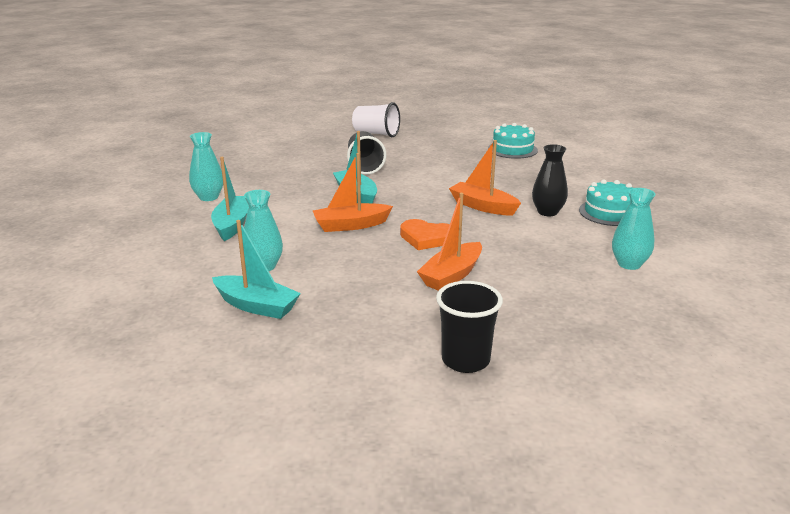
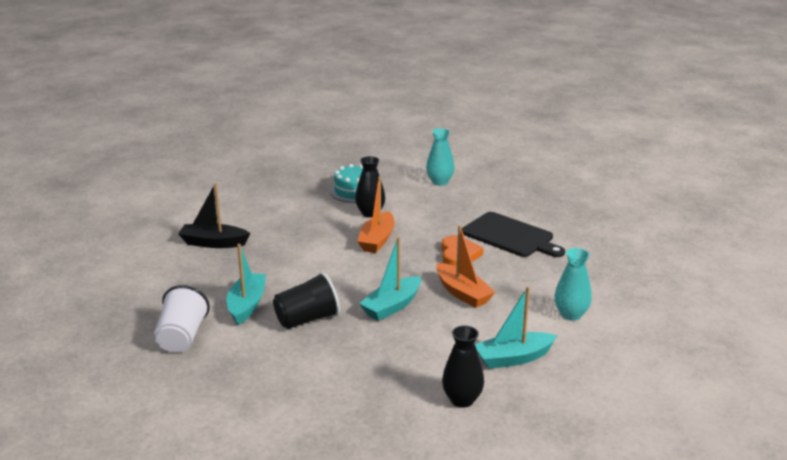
camera: 110 degrees left, 0 degrees up
turquoise vase [189,132,223,201] -> black vase [442,326,484,408]
turquoise boat [212,220,301,319] -> turquoise boat moved to [227,244,266,325]
orange boat [417,193,482,291] -> black cutting board [462,212,565,257]
black cup [436,281,503,373] -> none
turquoise cake [488,123,538,159] -> black boat [178,183,250,248]

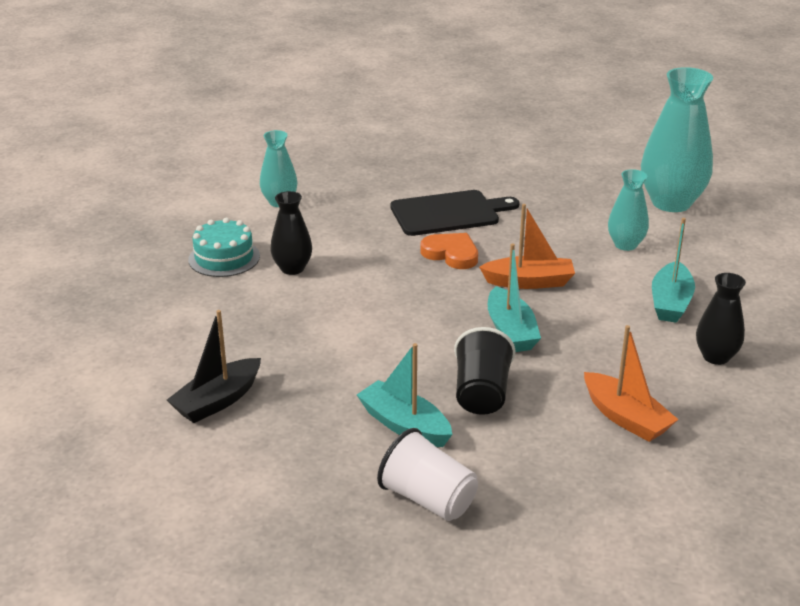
camera: 55 degrees left, 5 degrees up
orange boat [357,177,395,253] -> orange boat moved to [584,325,679,442]
none -> turquoise vase [641,67,713,212]

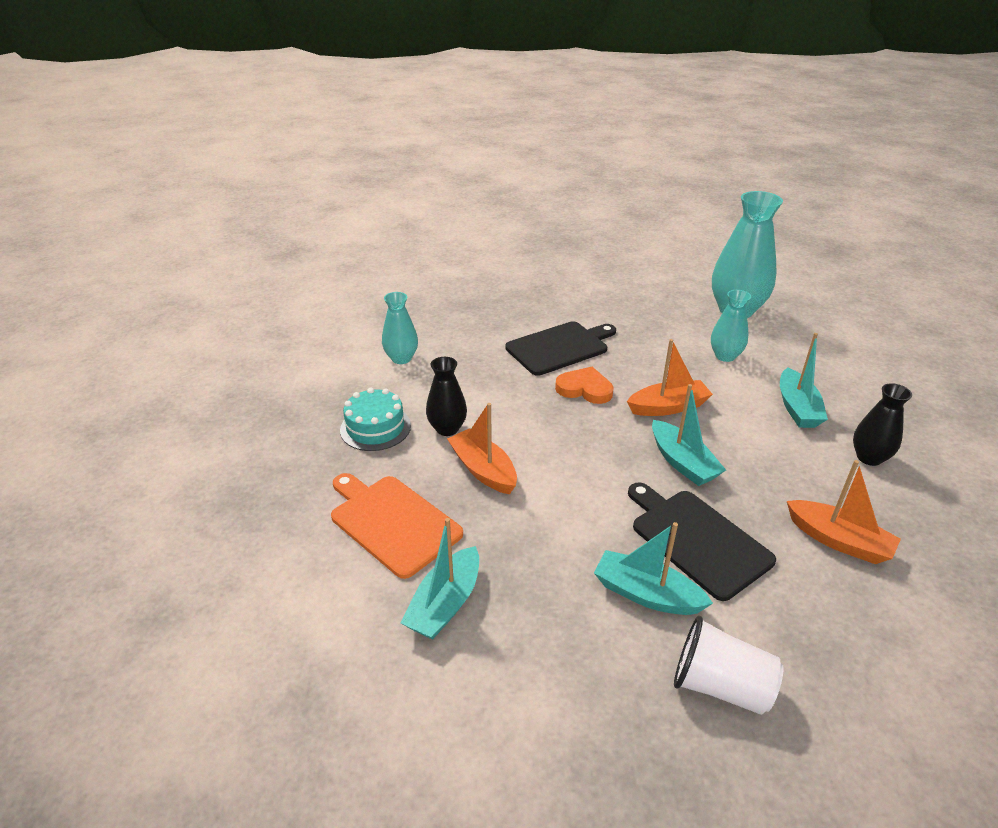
camera: 15 degrees left, 5 degrees up
black boat [167,310,261,423] -> turquoise boat [400,518,479,640]
black cup [454,327,516,415] -> black cutting board [628,483,776,601]
none -> orange cutting board [331,473,463,579]
none -> orange boat [447,403,517,494]

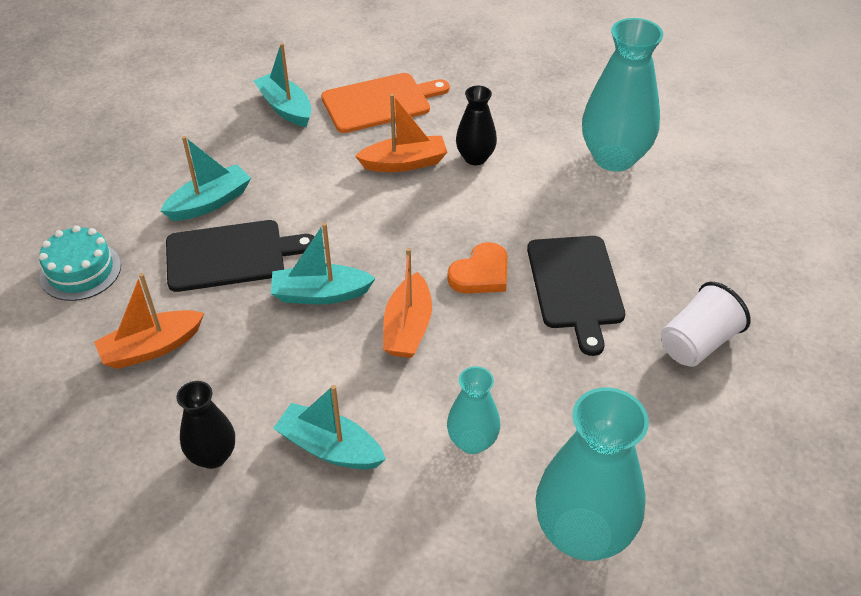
camera: 115 degrees right, 10 degrees up
turquoise cake [340,388,411,451] -> turquoise cake moved to [39,226,121,301]
turquoise vase [382,292,418,364] -> turquoise vase [582,18,663,171], size x1.84
white cup [674,616,784,715] -> white cup moved to [661,282,751,367]

